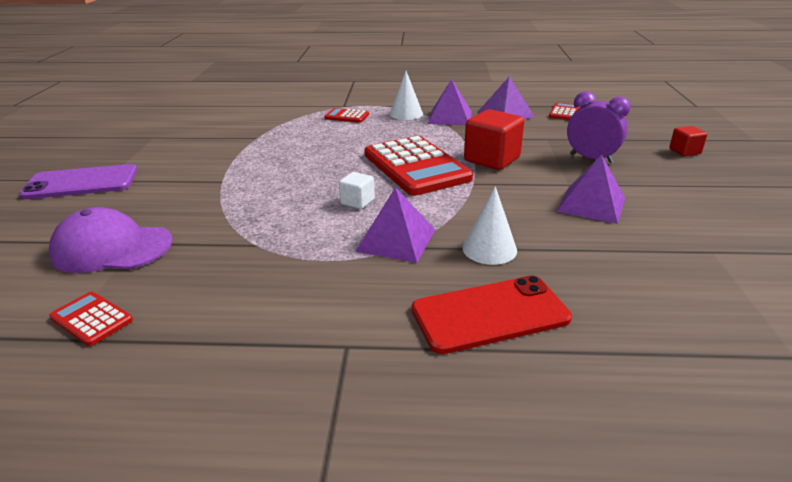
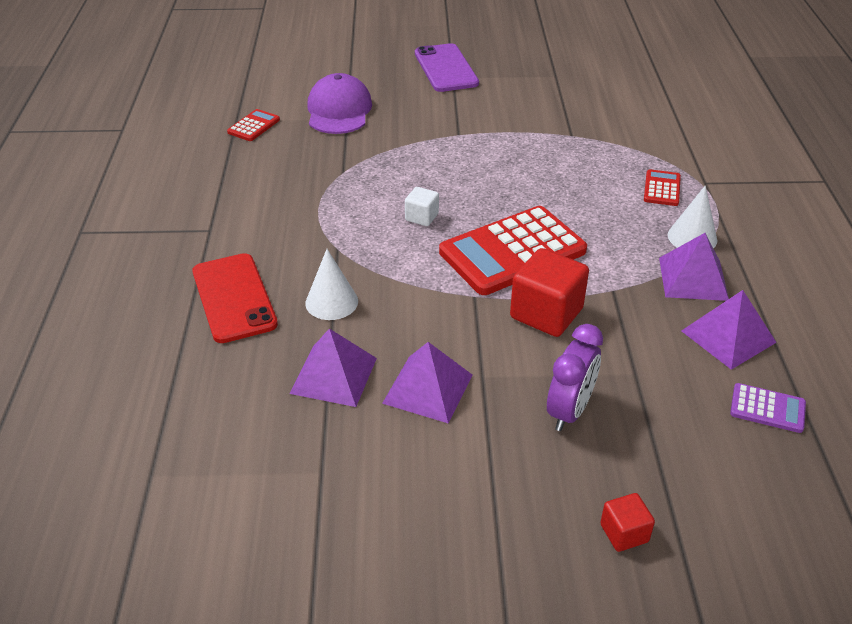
camera: 85 degrees right, 10 degrees up
purple pyramid [355,187,435,263] -> purple pyramid moved to [289,329,377,407]
red calculator [549,102,580,120] -> purple calculator [730,383,806,433]

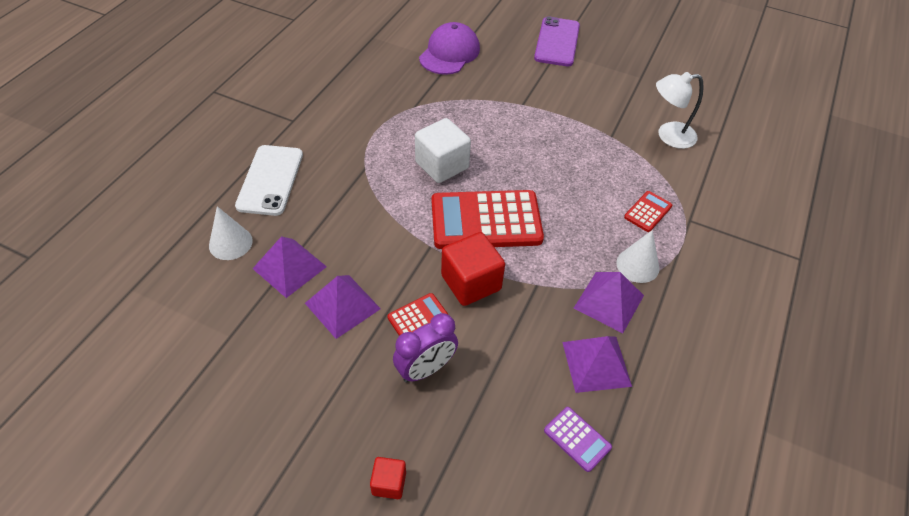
camera: 25 degrees right, 10 degrees up
red phone [192,253,278,343] -> white phone [235,145,303,216]
red calculator [227,109,280,141] -> red calculator moved to [387,293,448,336]
white cone [305,249,358,320] -> white cone moved to [209,206,253,260]
white cube [405,187,439,226] -> white cube [415,118,471,183], size x1.89
none -> white lamp [656,72,704,149]

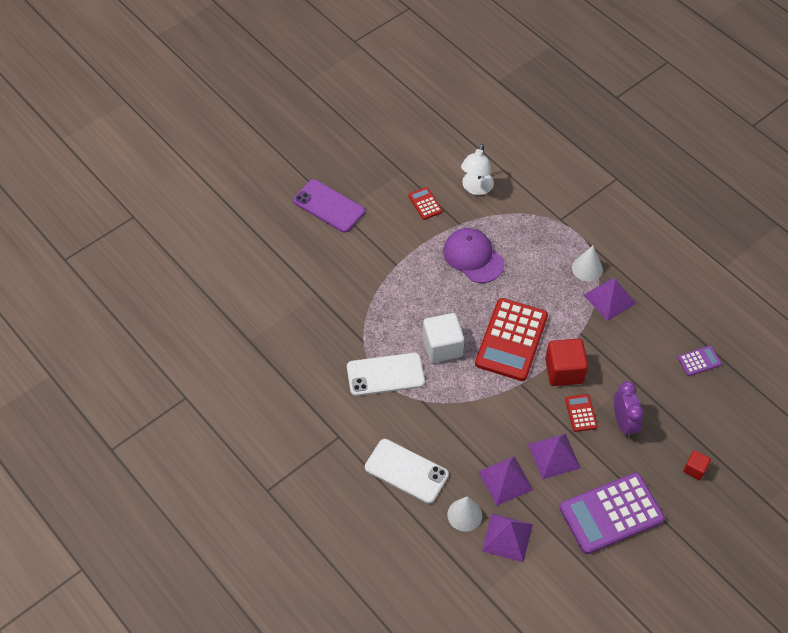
camera: 65 degrees left, 5 degrees up
purple cap [419,22,480,75] -> purple cap moved to [443,228,504,283]
purple pyramid [562,336,632,393] -> purple pyramid moved to [482,513,533,563]
red calculator [624,191,672,232] -> red calculator moved to [408,187,442,220]
none -> white phone [347,353,425,396]
none -> purple calculator [559,472,665,554]

